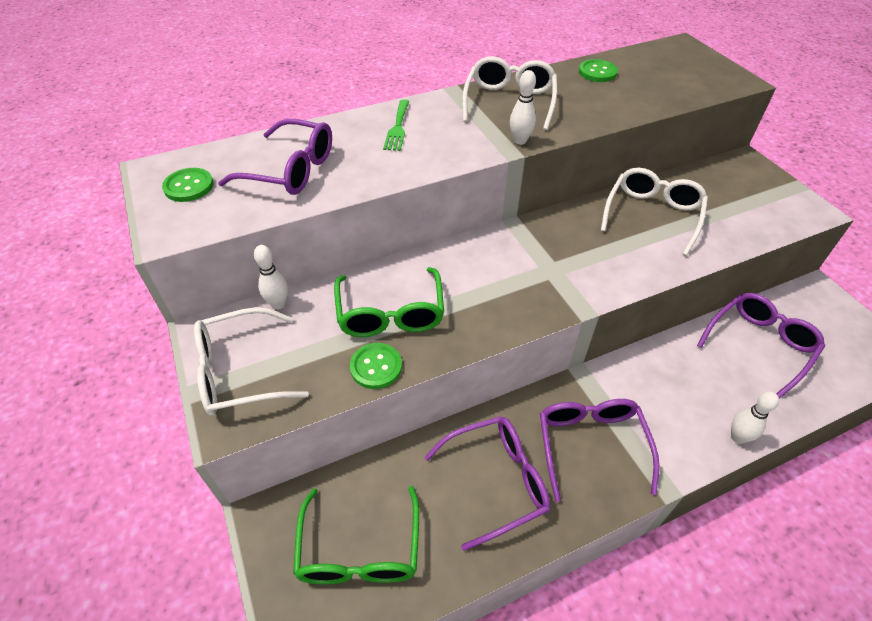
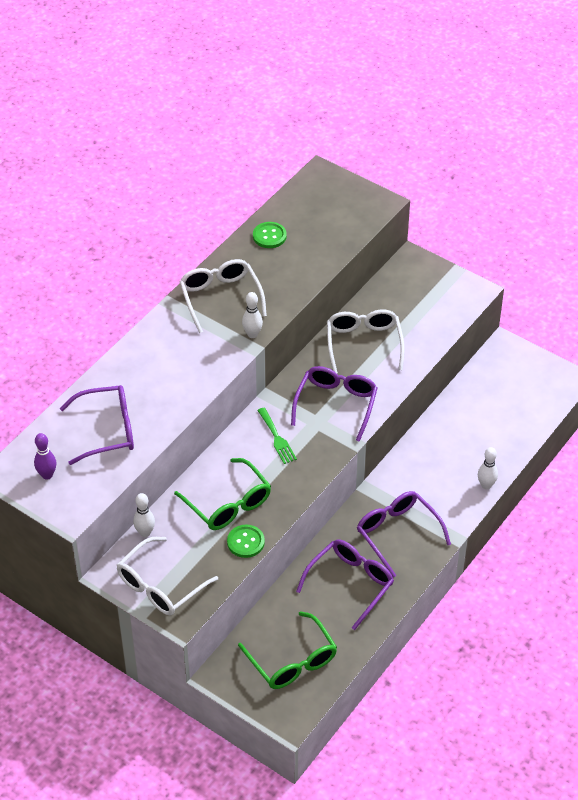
camera: 30 degrees left, 0 degrees up
green button [162,168,214,202] -> purple bowling pin [34,433,56,480]
green fork [383,99,410,151] -> green fork moved to [257,408,297,464]
purple glasses [697,293,825,399] -> purple glasses moved to [291,366,378,442]

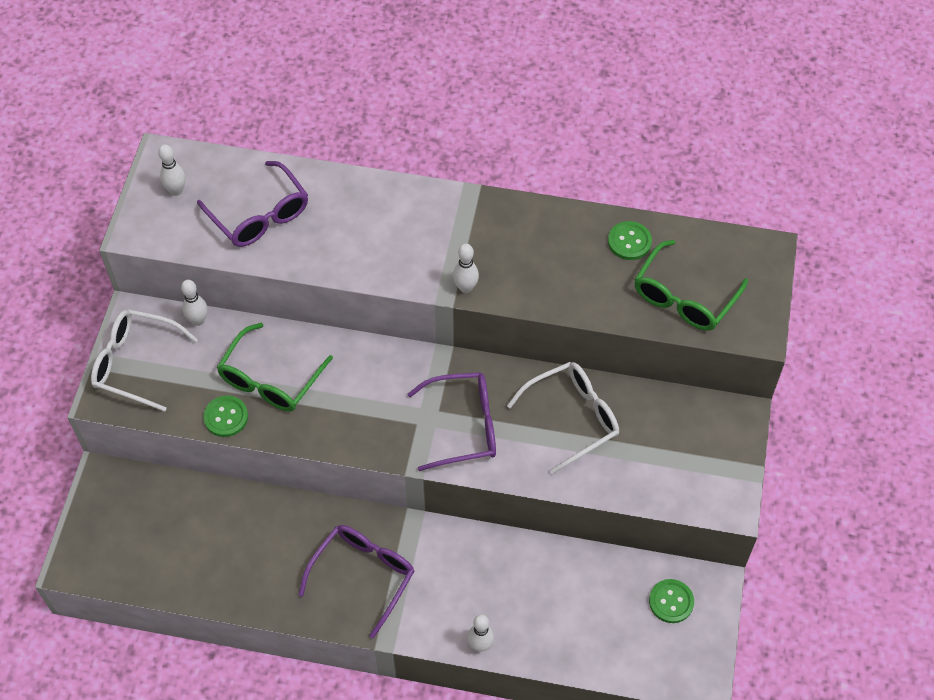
camera: 65 degrees right, 10 degrees up
purple bowling pin [34,433,56,480] -> white bowling pin [158,144,186,196]
white glasses [180,259,267,333] -> none
green glasses [238,611,337,689] -> green glasses moved to [634,240,748,331]
green fork [257,408,297,464] -> none
purple glasses [296,540,394,630] -> none
none -> green button [649,579,694,623]

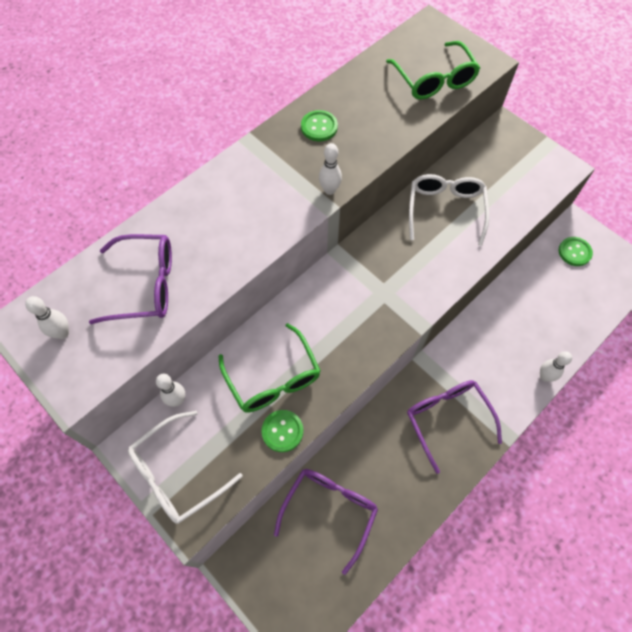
camera: 55 degrees left, 5 degrees up
purple glasses [408,372,496,471] -> purple glasses moved to [274,469,378,575]
green button [608,221,652,260] -> green button moved to [301,110,338,141]

